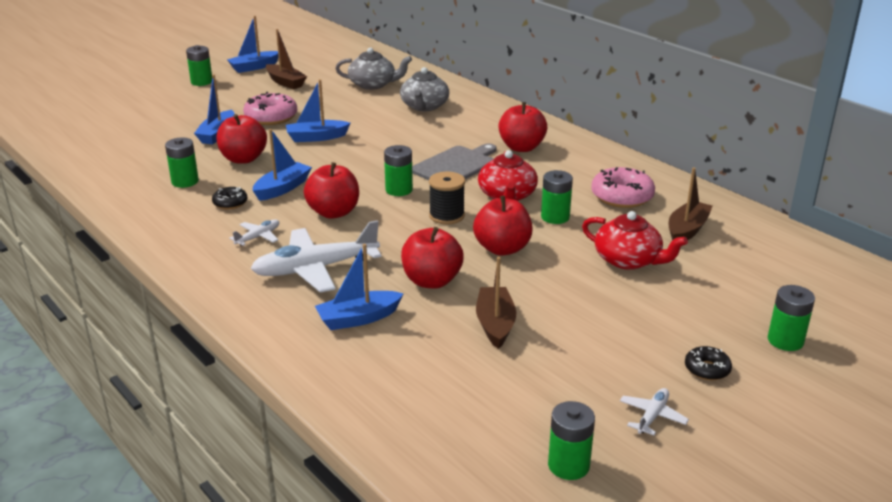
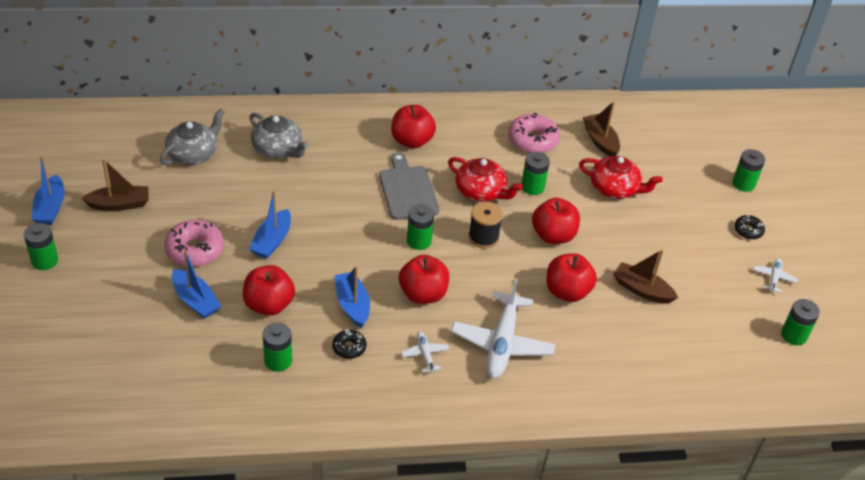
camera: 60 degrees left, 15 degrees up
blue boat [315,244,404,330] -> none
red teapot [582,211,688,270] -> red teapot turned 45 degrees clockwise [579,156,663,199]
white plane [620,388,689,436] -> white plane turned 45 degrees clockwise [753,258,798,293]

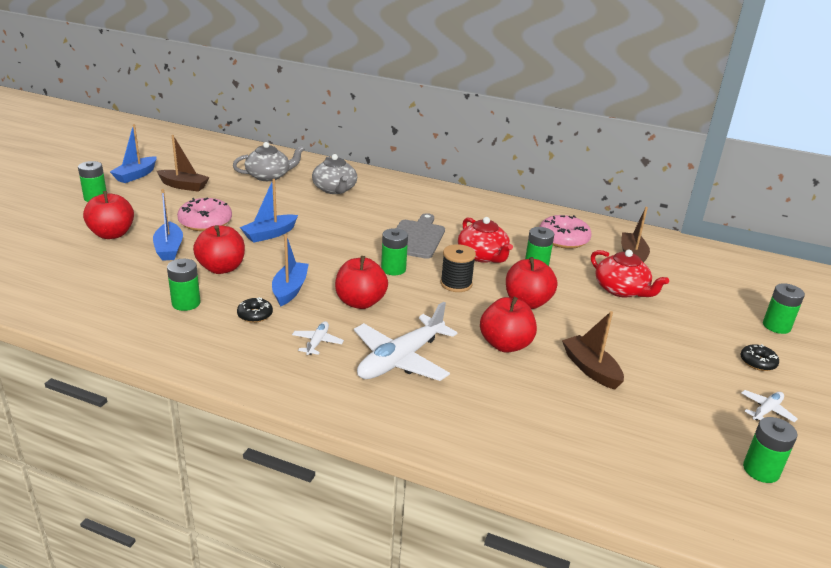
camera: 30 degrees right, 15 degrees down
red apple [391,105,436,148] -> red apple moved to [83,191,134,239]

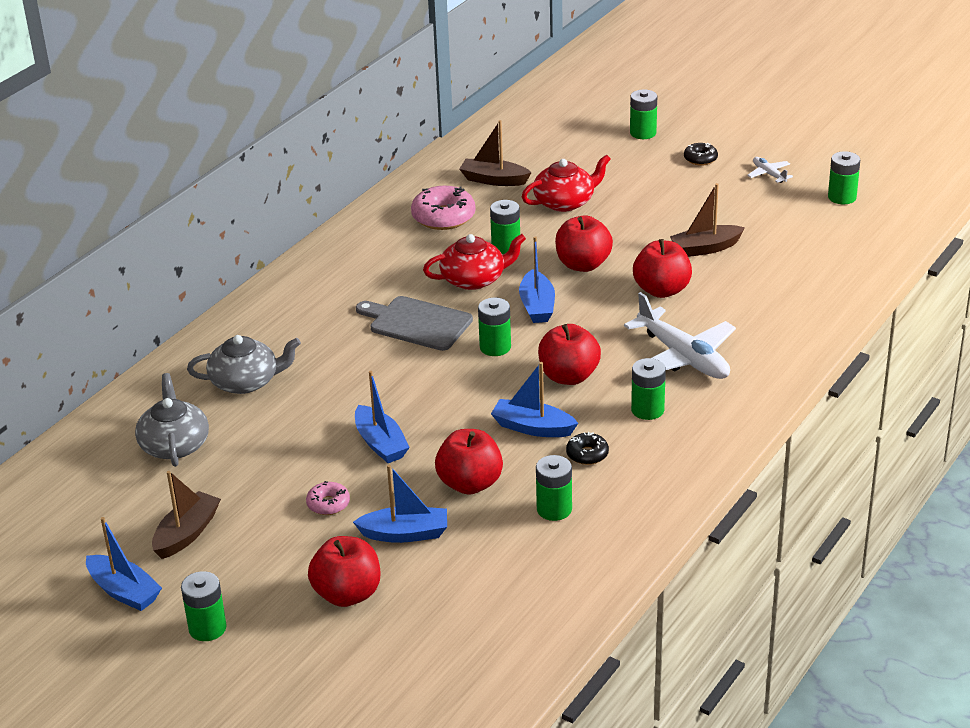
camera: 75 degrees left, 5 degrees up
pink donut [177,197,232,231] -> pink donut [306,481,350,515], size x0.55
white plane [292,321,344,355] -> green battery [631,358,666,420]
black spool [441,244,476,292] -> blue boat [519,236,555,323]

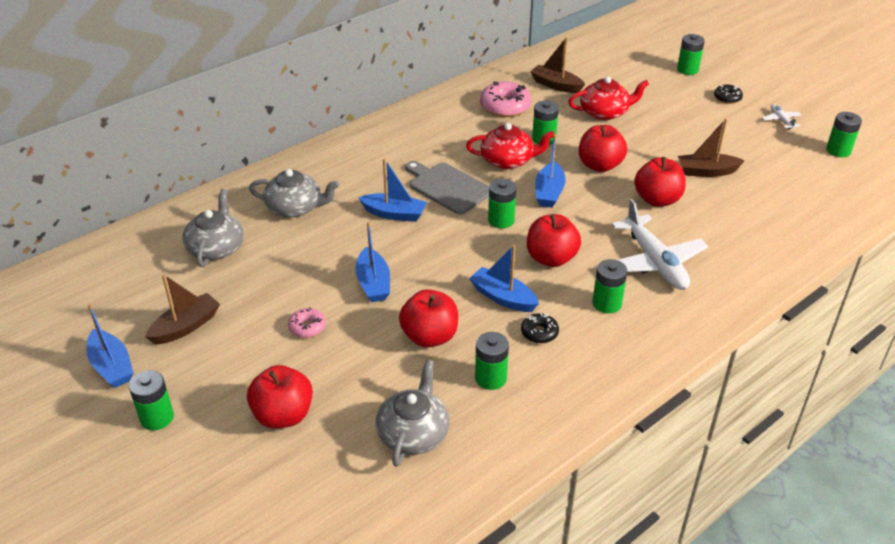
camera: 15 degrees right, 5 degrees up
blue boat [353,465,447,543] -> blue boat moved to [358,158,427,222]
none -> grey teapot [376,360,449,467]

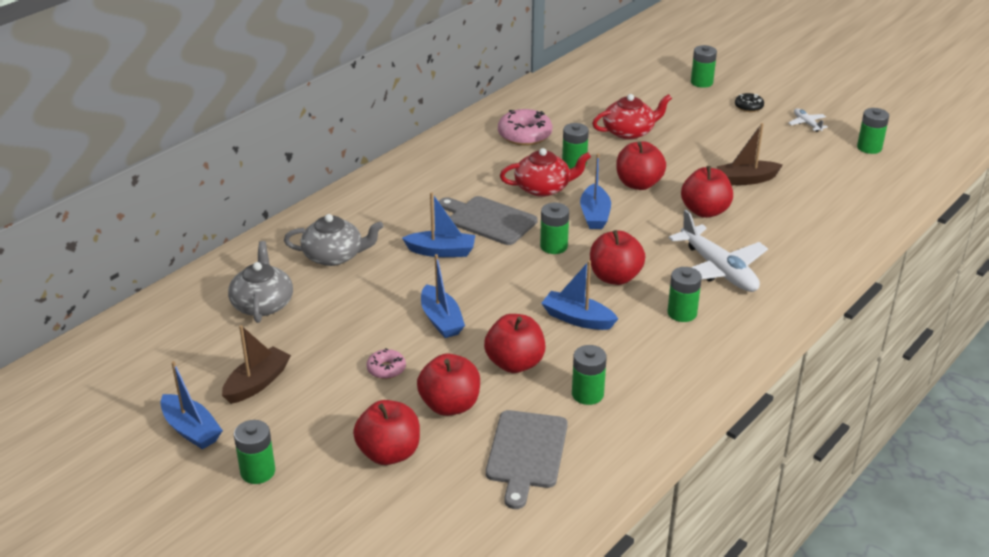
camera: 10 degrees left, 5 degrees down
grey teapot [376,360,449,467] -> grey cutting board [486,410,568,509]
black donut [521,313,559,343] -> none
brown boat [530,37,585,93] -> none
none -> red apple [417,354,480,416]

